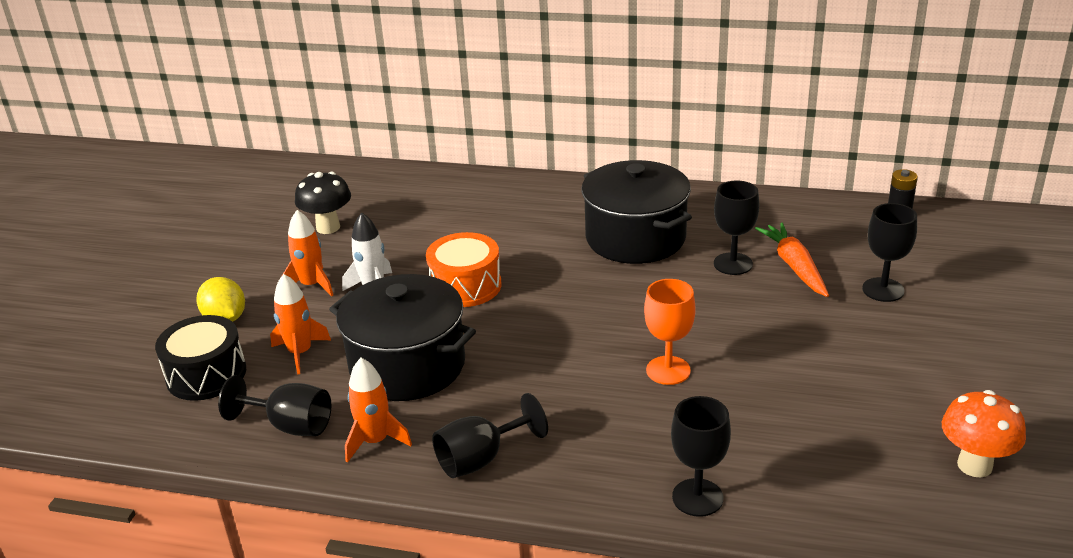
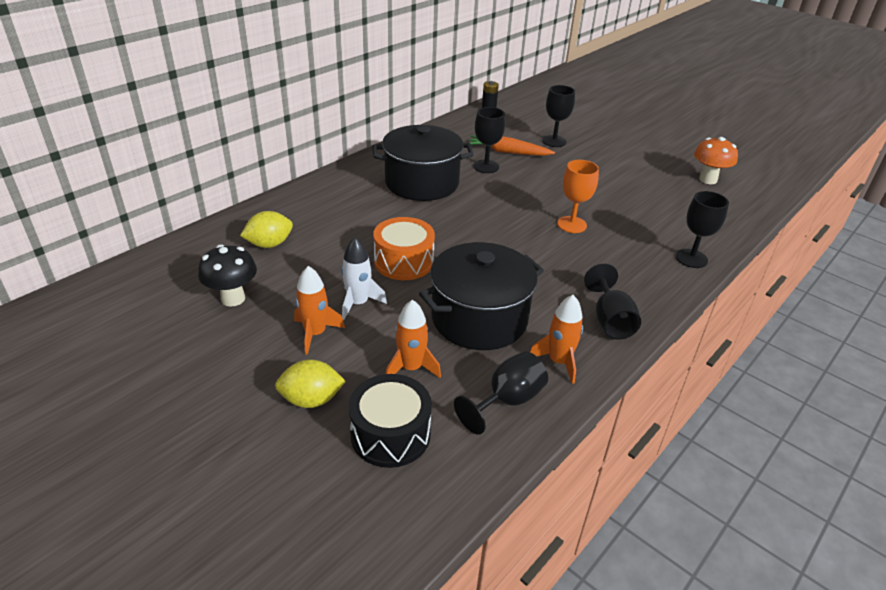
camera: 65 degrees left, 5 degrees up
none -> yellow lemon [240,211,293,248]

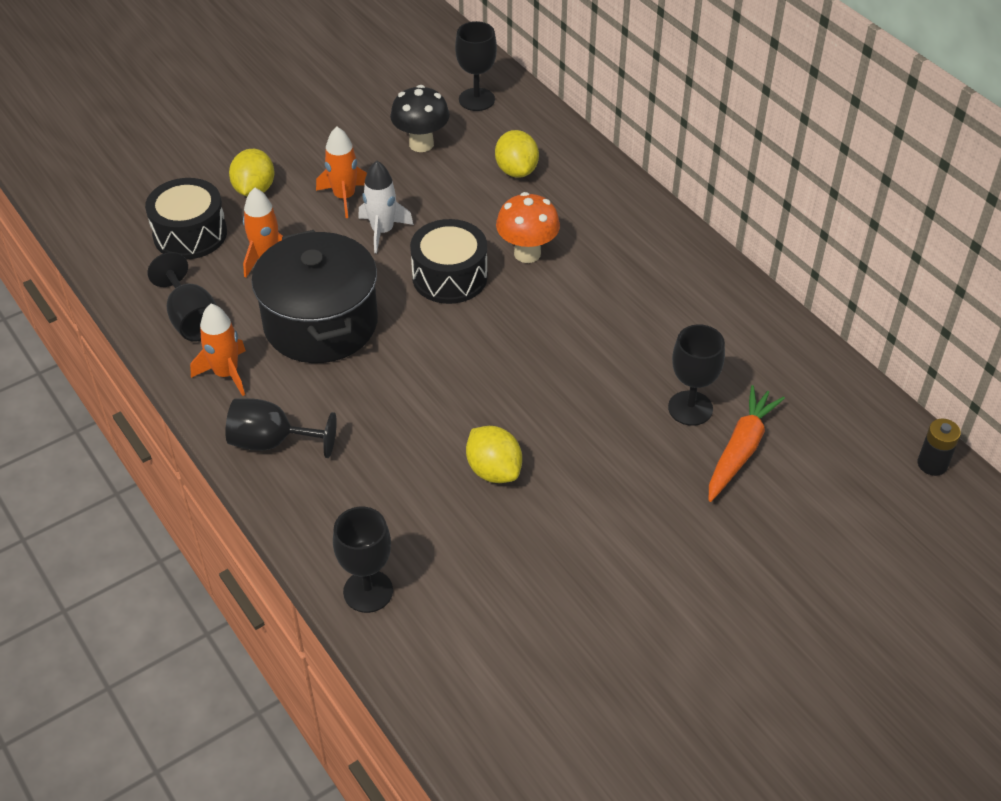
camera: 105 degrees right, 10 degrees up
black pot [373,125,474,201] -> none
orange drum [373,217,435,280] -> black drum [410,219,488,304]
black goblet [542,85,575,147] -> black goblet moved to [455,21,497,111]
orange goblet [557,160,599,233] -> yellow lemon [466,426,522,483]
orange mushroom [694,137,738,184] -> orange mushroom moved to [496,192,560,263]

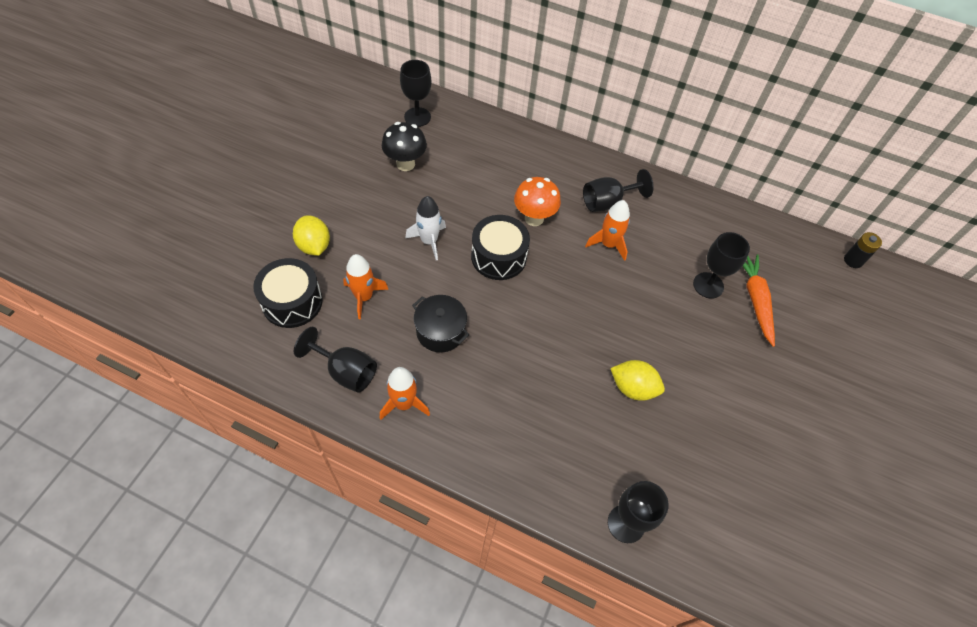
camera: 35 degrees left, 10 degrees up
black goblet [225,398,337,458] -> black goblet moved to [583,169,654,212]
black pot [251,230,378,363] -> black pot [412,295,469,352], size x0.55
orange rocket [316,127,367,218] -> orange rocket moved to [585,200,630,261]
yellow lemon [495,130,539,178] -> none

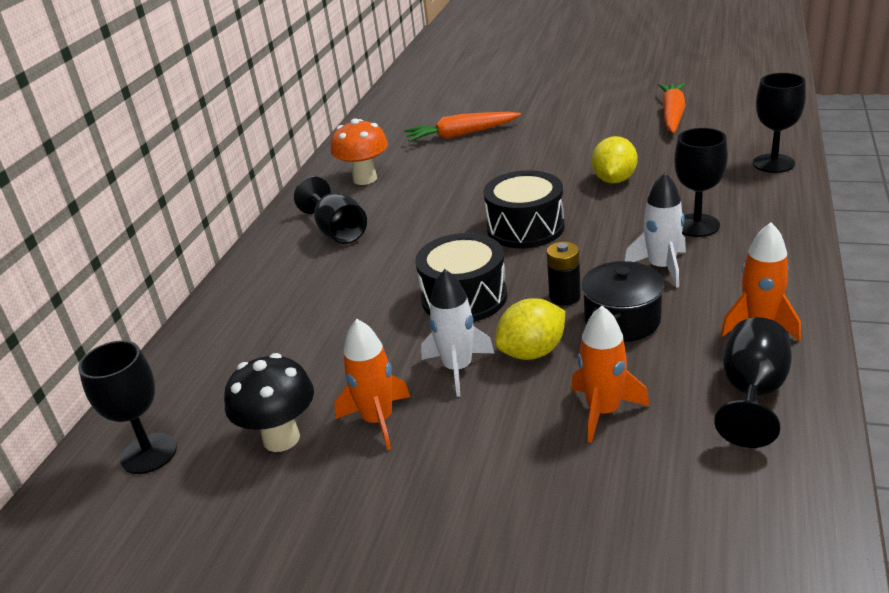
camera: 90 degrees left, 25 degrees down
black drum [253,258,323,328] -> black drum moved to [483,170,565,248]
yellow lemon [293,216,330,256] -> yellow lemon moved to [495,298,565,360]
orange mushroom [514,177,561,226] -> orange mushroom moved to [331,119,388,185]
orange rocket [585,200,630,261] -> orange rocket moved to [334,319,410,450]
black goblet [693,232,750,299] -> black goblet moved to [674,128,728,237]
black battery [844,232,882,268] -> black battery moved to [547,242,581,306]
none -> white rocket [625,172,686,288]
none -> orange carrot [658,83,686,133]

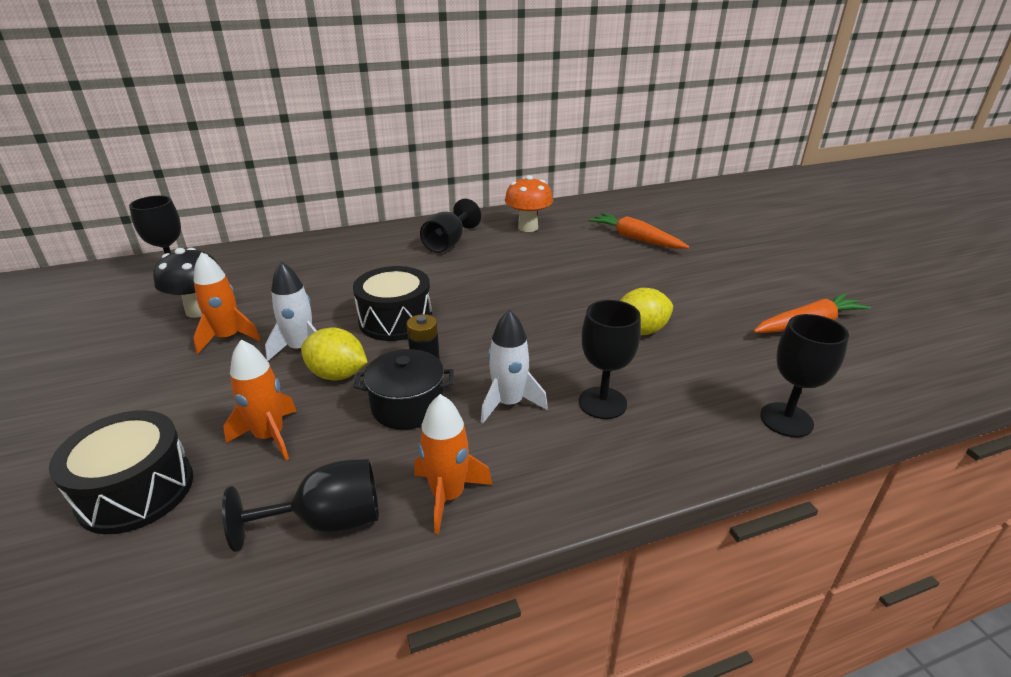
camera: 50 degrees right, 0 degrees up
black drum [483,170,565,248] -> black drum moved to [49,410,193,534]

